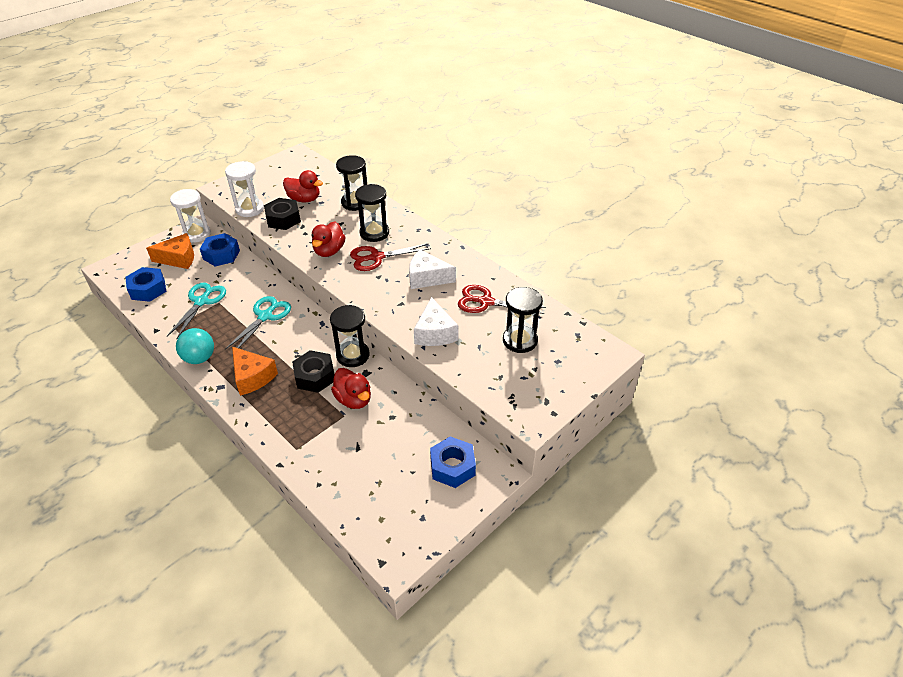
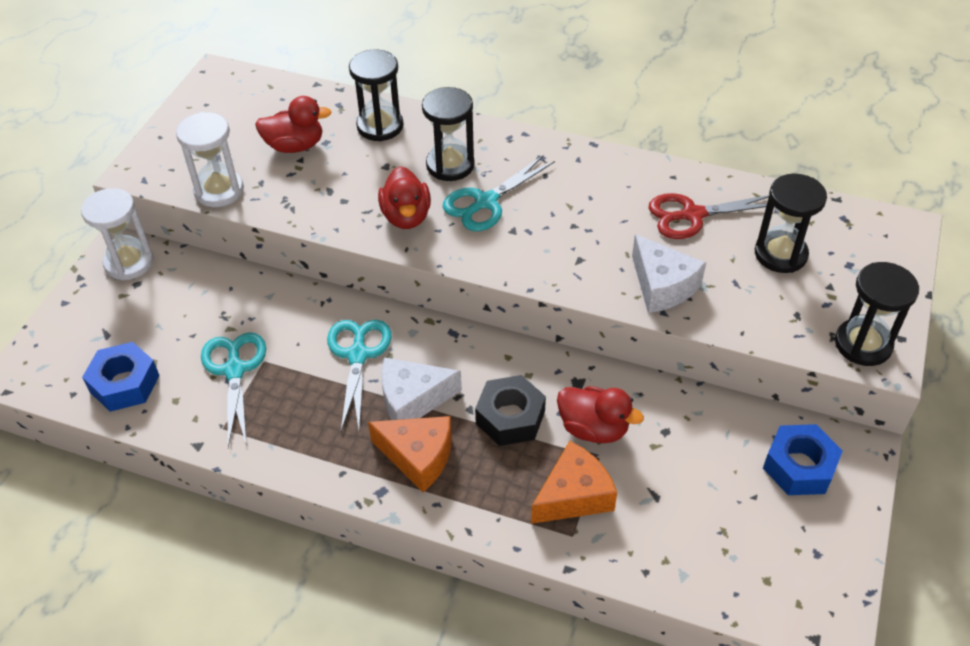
camera: 25 degrees left, 5 degrees up
orange cheese [146,233,194,269] -> orange cheese moved to [531,441,617,524]
turquoise ball [176,328,214,364] -> none
blue nut [200,233,240,267] -> none
black nut [264,198,301,230] -> none
black hourglass [330,305,369,367] -> black hourglass moved to [835,262,919,366]
red scissors [350,244,431,271] -> turquoise scissors [443,155,555,231]
white cheese [409,249,456,289] -> white cheese moved to [381,357,462,420]

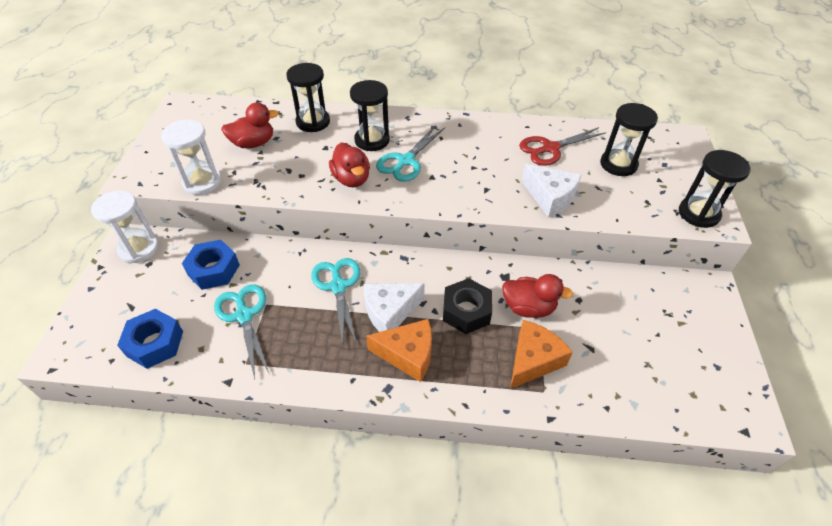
camera: 15 degrees left, 0 degrees up
blue nut [763,424,843,495] -> blue nut moved to [182,240,240,290]

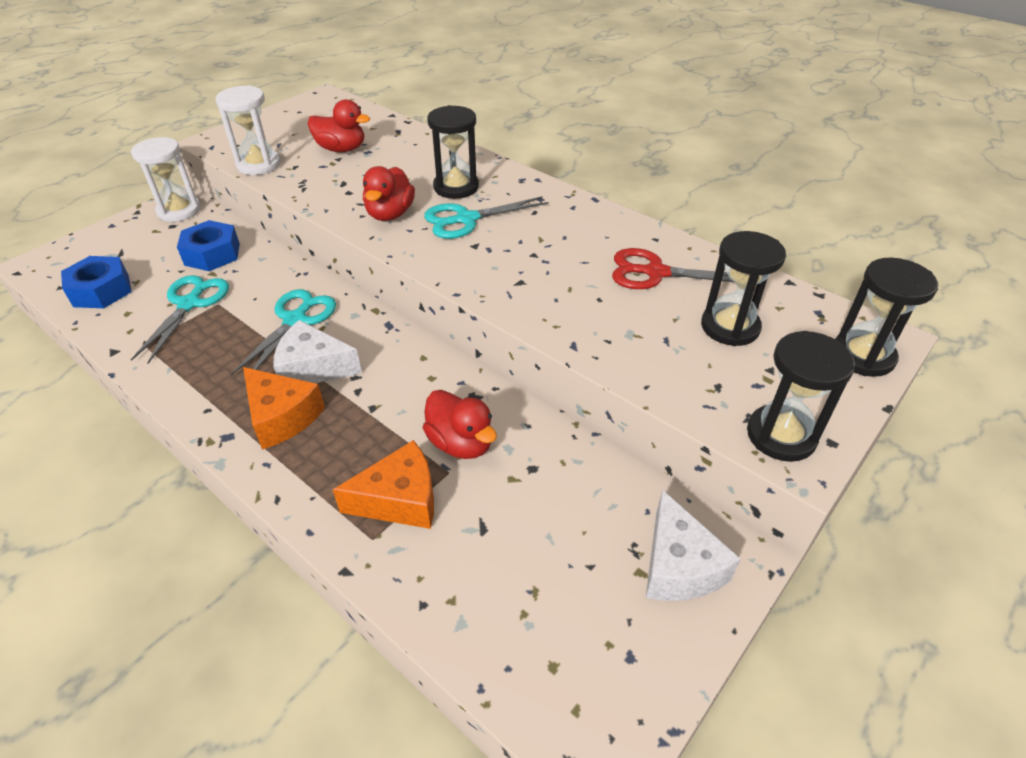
camera: 35 degrees right, 5 degrees down
black hourglass [286,63,330,132] -> black hourglass moved to [835,258,938,377]
black nut [443,278,492,334] -> none
white cheese [522,164,581,217] -> white cheese moved to [646,490,741,601]

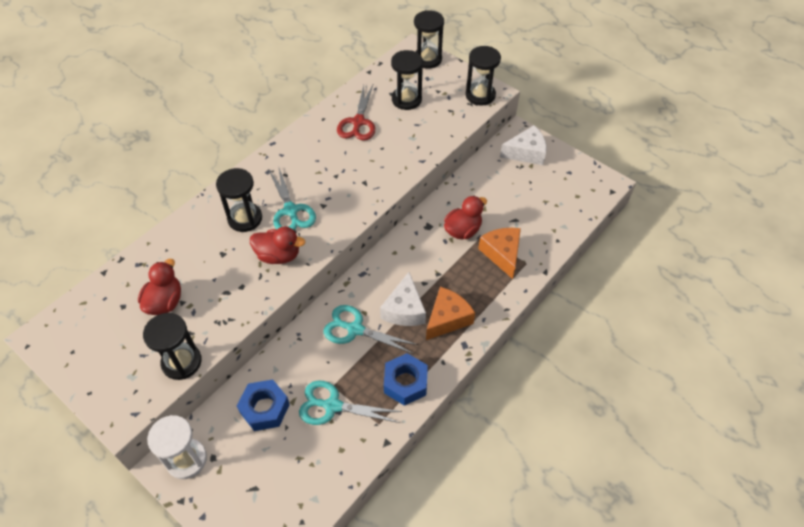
camera: 90 degrees left, 10 degrees up
blue nut [61,256,132,308] -> blue nut moved to [384,353,428,406]
white hourglass [215,86,281,175] -> black hourglass [143,313,202,380]

